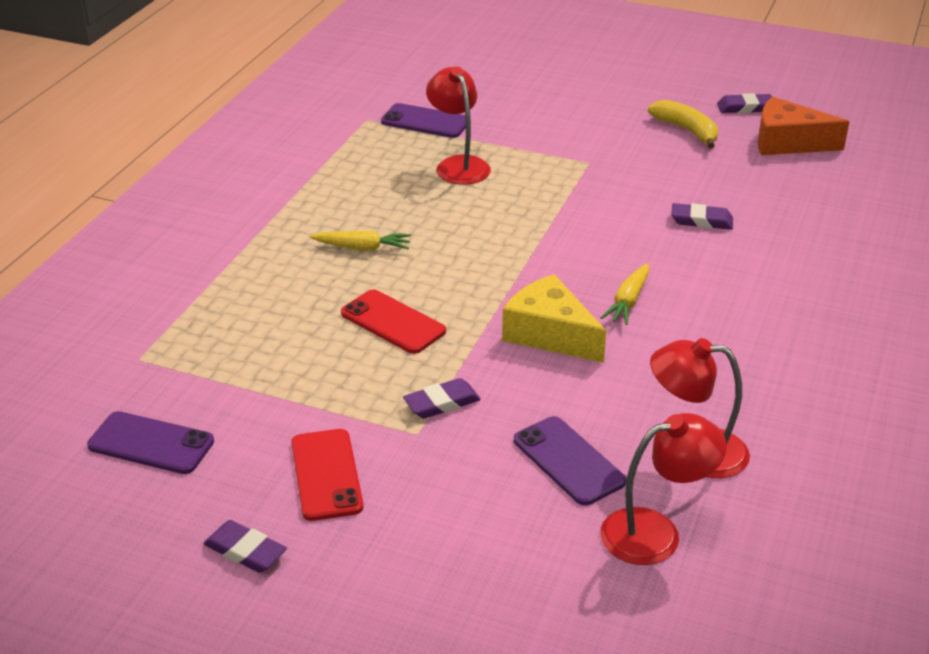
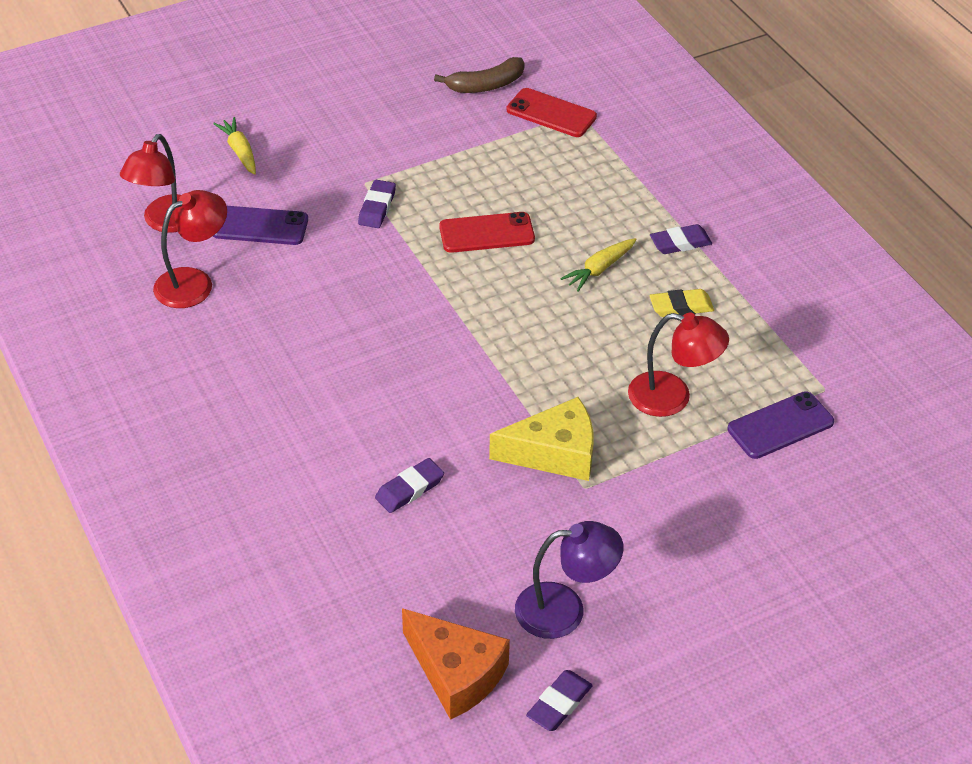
camera: 130 degrees right, 10 degrees up
purple phone [87,411,214,474] -> brown banana [434,57,525,93]
purple eraser [204,520,287,573] -> purple eraser moved to [650,224,712,254]
red phone [291,429,363,521] -> red phone moved to [507,88,597,137]
yellow cheese [502,274,606,363] -> yellow cheese moved to [489,397,594,481]
yellow carrot [601,263,649,325] -> yellow carrot moved to [213,117,256,175]
yellow banana [648,100,718,149] -> purple lamp [515,521,624,639]
orange cheese [758,97,849,155] -> orange cheese turned 75 degrees clockwise [402,608,510,720]
none -> yellow eraser [649,289,714,317]

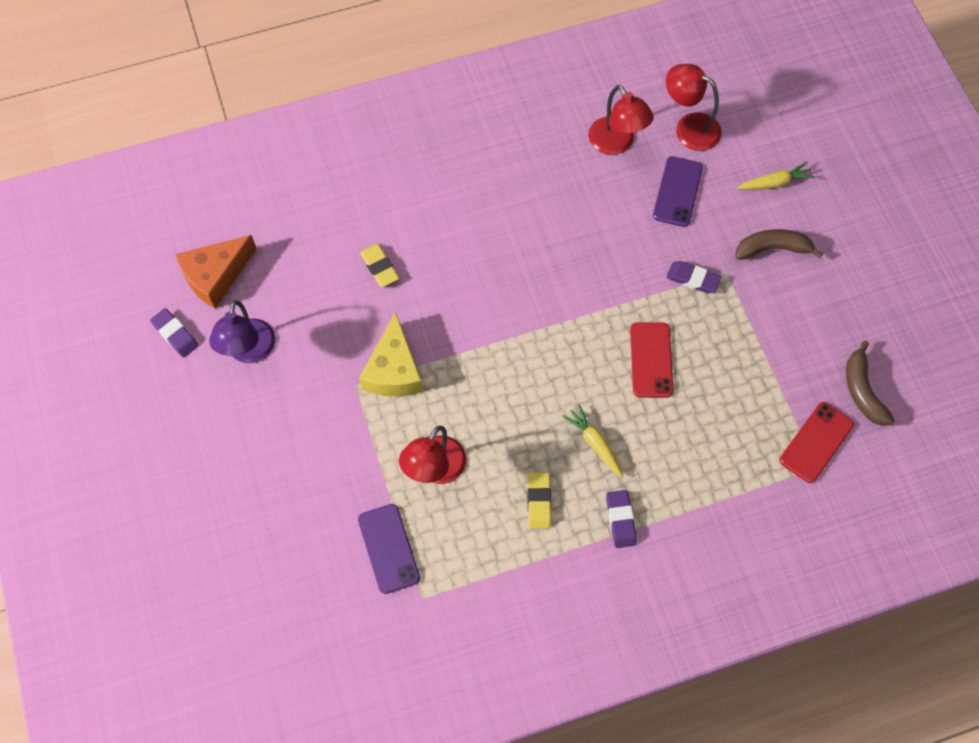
camera: 100 degrees right, 20 degrees up
purple eraser [375,458,444,513] -> yellow eraser [360,244,399,287]
none -> brown banana [736,229,823,260]

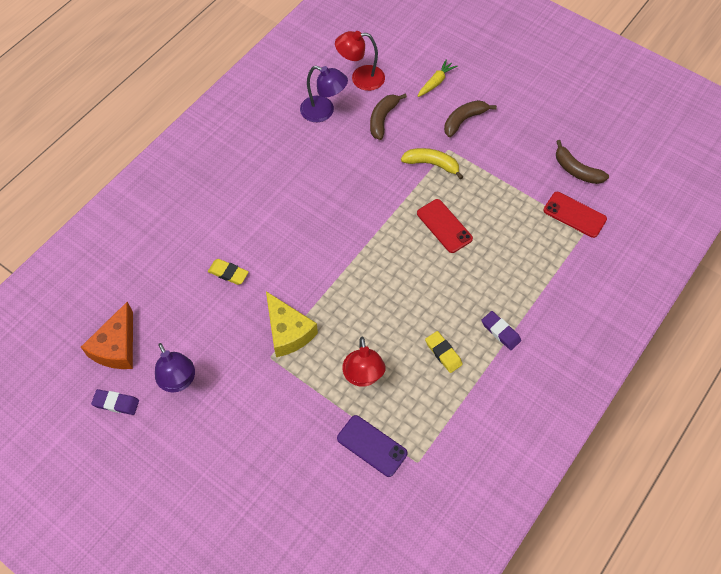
camera: 35 degrees left, 5 degrees down
yellow carrot [562,404,623,478] -> none
red lamp [588,85,654,155] -> purple lamp [300,66,348,122]
purple phone [653,156,703,227] -> brown banana [370,94,407,140]
purple eraser [666,261,722,293] -> yellow banana [401,148,463,180]
red phone [780,402,854,483] -> red phone turned 60 degrees counterclockwise [543,192,607,238]

